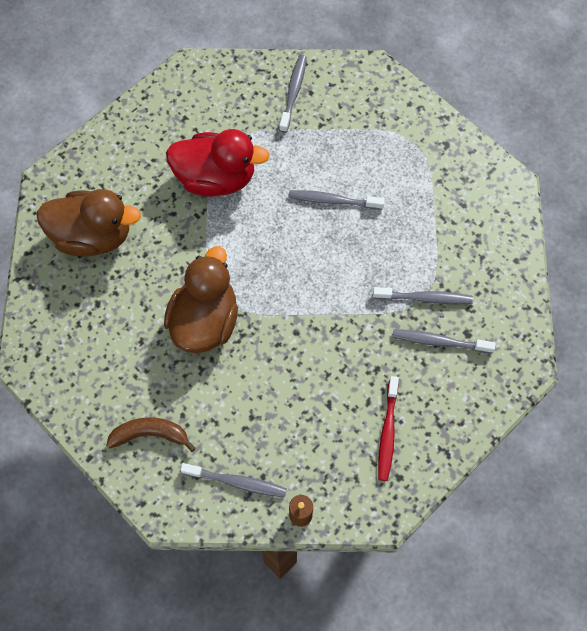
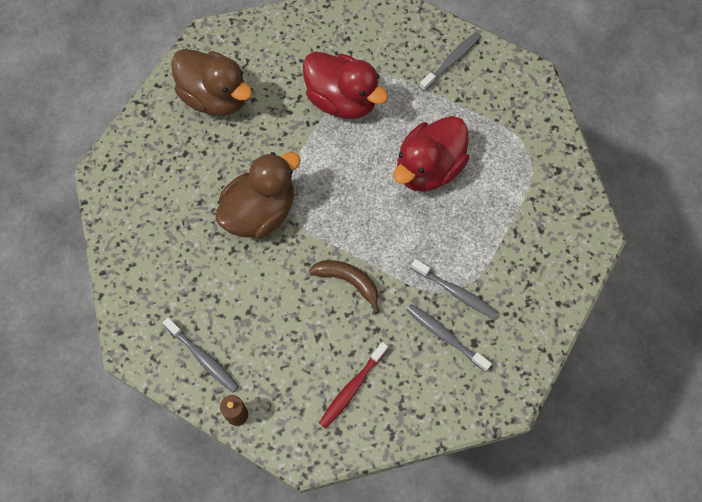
camera: 30 degrees right, 0 degrees up
brown banana [106,417,196,452] -> brown banana moved to [309,260,379,314]
grey toothbrush [288,190,385,210] -> red duck [393,116,469,192]

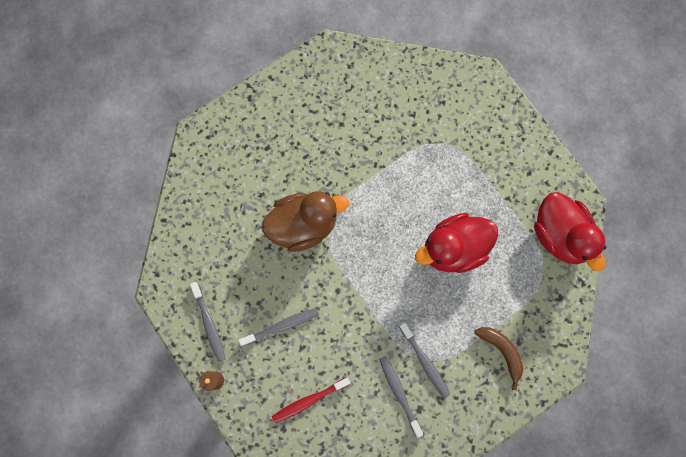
camera: 25 degrees right, 10 degrees up
brown duck [171,49,252,116] -> none
red duck [303,51,388,119] -> red duck moved to [534,192,607,271]
brown banana [309,260,379,314] -> brown banana moved to [474,327,523,391]
grey toothbrush [419,32,481,92] -> grey toothbrush moved to [238,308,319,346]

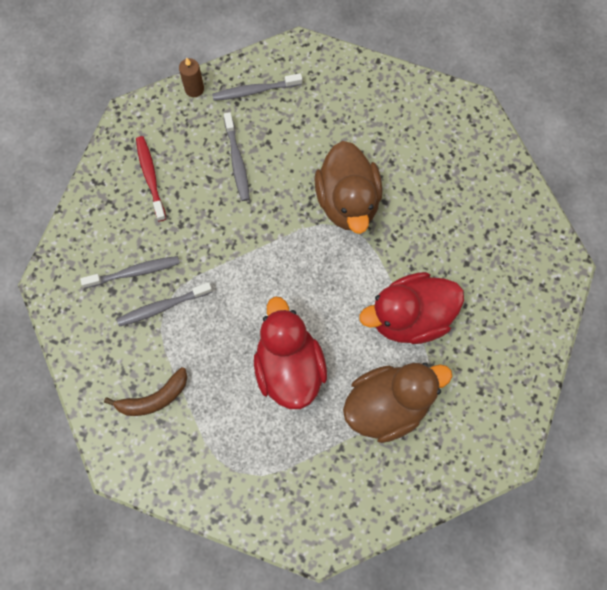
camera: 100 degrees right, 5 degrees down
red duck [534,192,607,271] -> red duck moved to [359,272,464,344]
none -> brown duck [343,363,452,443]

